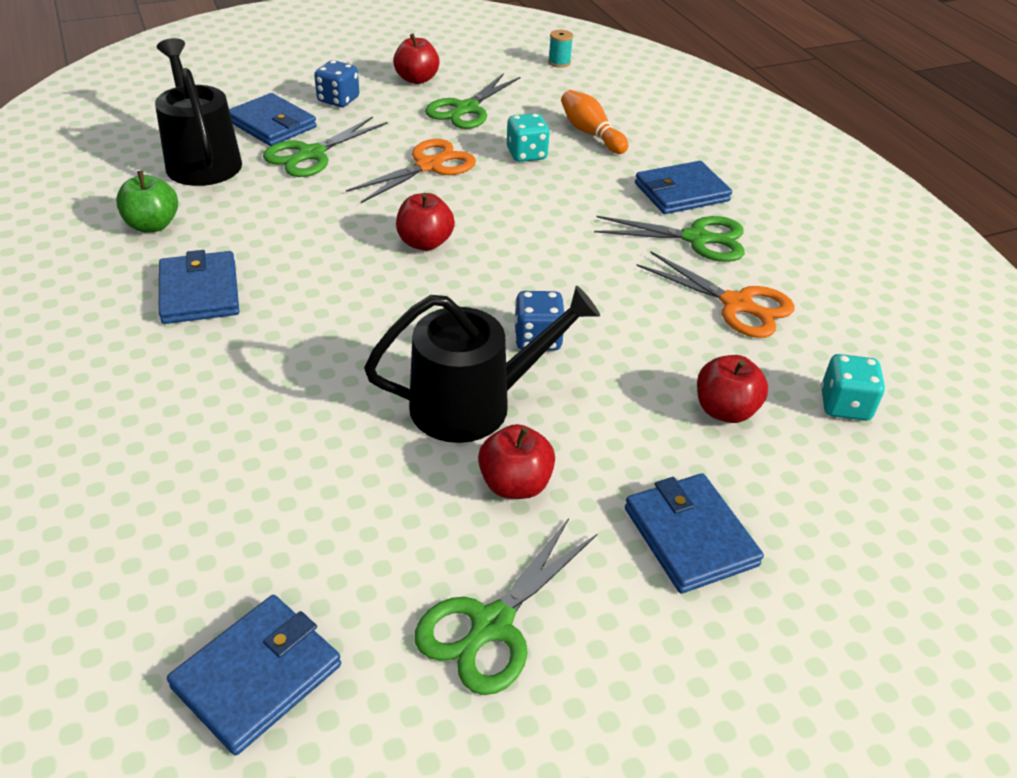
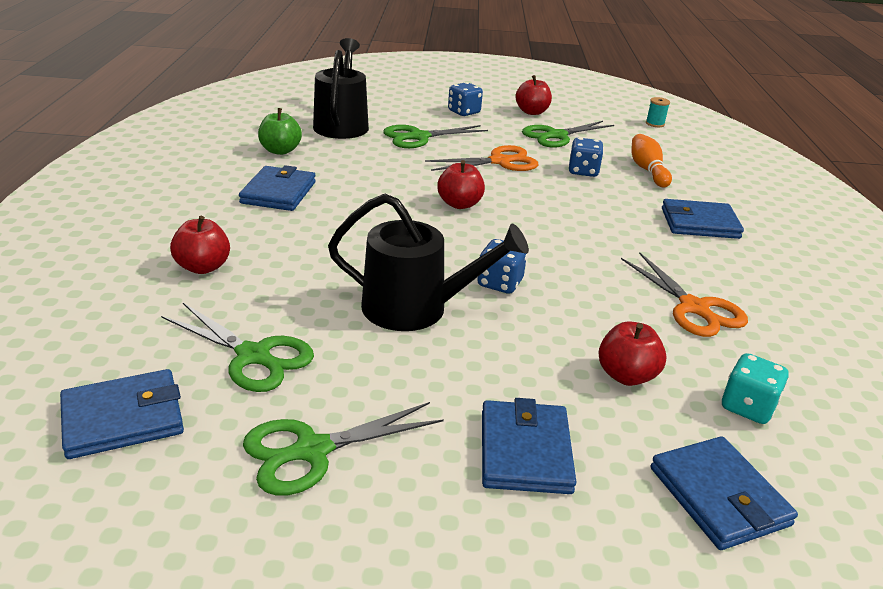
camera: 25 degrees right, 10 degrees down
blue wallet [229,93,317,146] -> blue wallet moved to [651,436,798,550]
red apple [478,424,555,499] -> red apple moved to [170,216,230,274]
turquoise dice [507,113,550,162] -> blue dice [569,137,604,177]
green scissors [594,216,745,262] -> green scissors moved to [161,303,314,392]

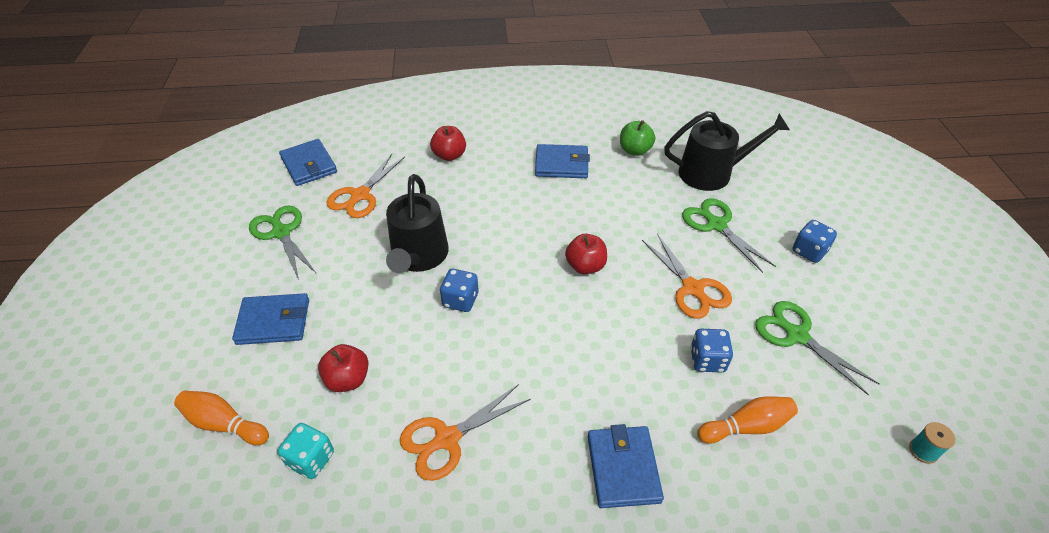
camera: 85 degrees right, 15 degrees up
green scissors [161,303,314,392] -> orange scissors [326,154,405,218]
red apple [515,75,552,115] -> none
blue wallet [651,436,798,550] -> orange bowling pin [174,391,269,445]

